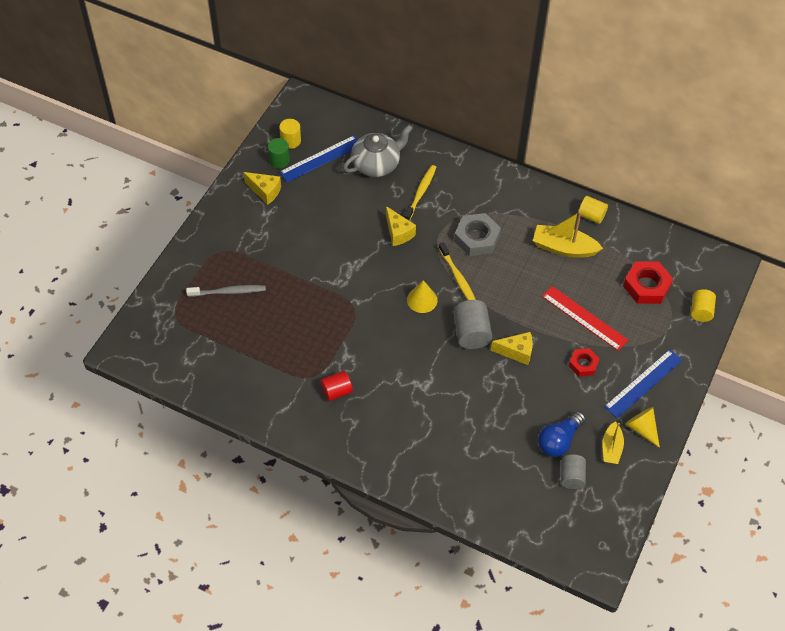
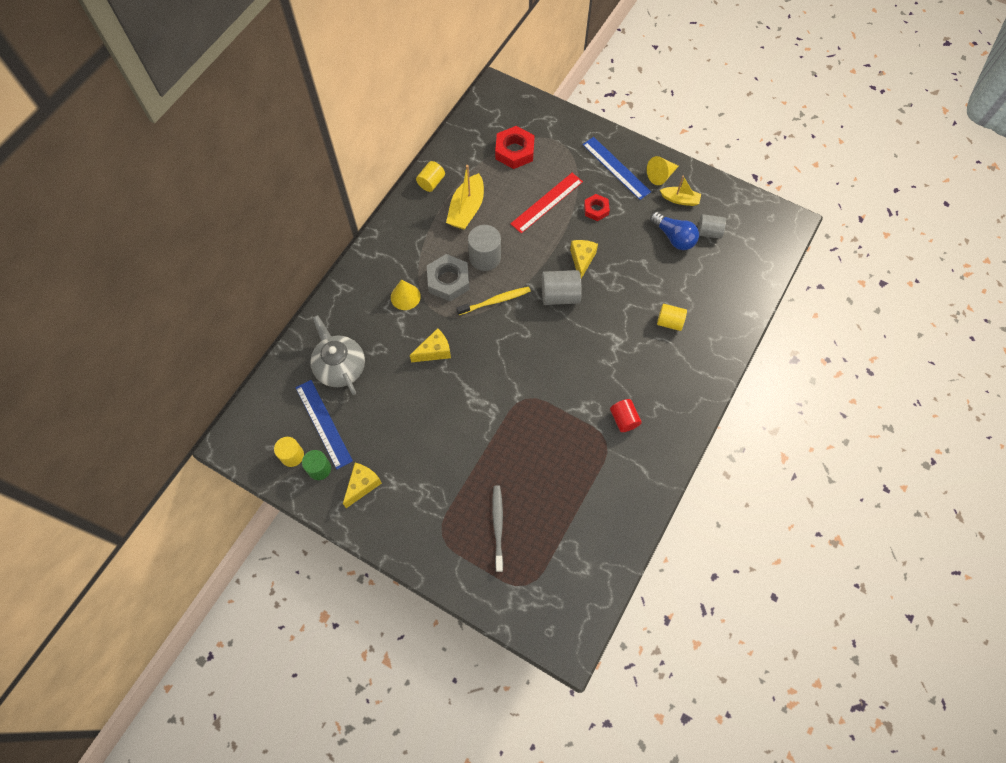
camera: 85 degrees left, 10 degrees up
yellow toothbrush [404,165,436,221] -> none
yellow cone [407,280,438,313] -> yellow cone moved to [391,279,421,310]
yellow cylinder [691,289,716,322] -> yellow cylinder moved to [657,304,687,331]
none -> grey cylinder [468,225,501,271]

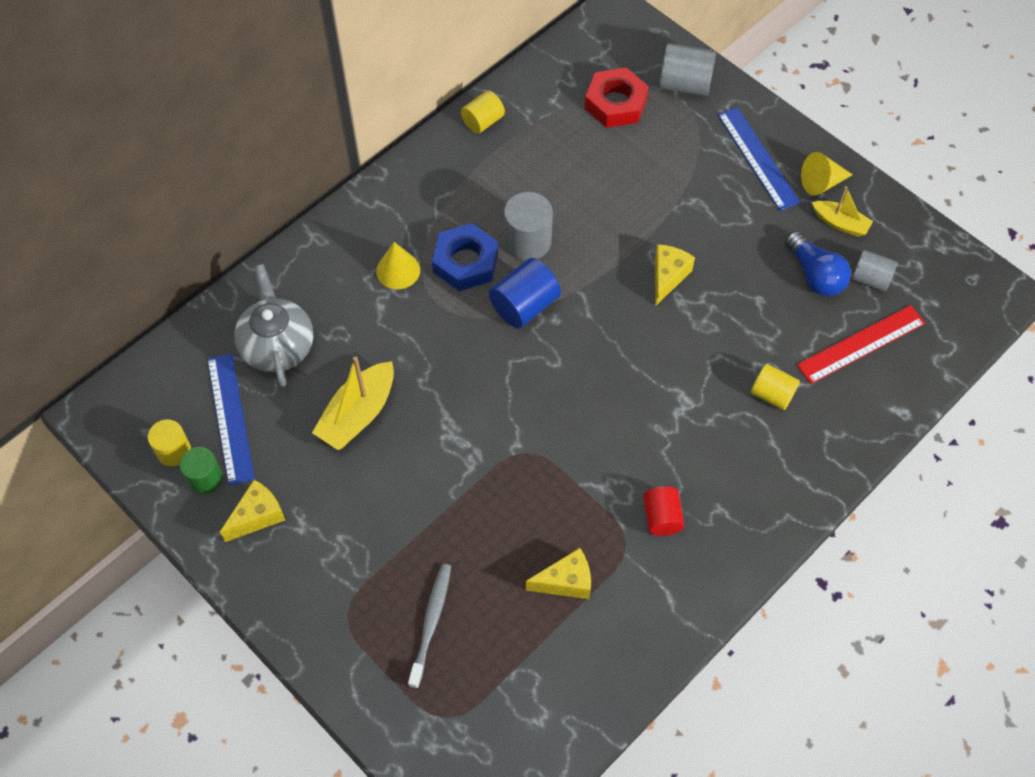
camera: 15 degrees right, 5 degrees down
yellow cheese [410,328,451,362] -> yellow cheese moved to [526,548,591,599]
grey nut [427,254,470,301] -> blue nut [432,223,498,291]
yellow boat [446,165,484,230] -> yellow boat moved to [312,356,394,450]
yellow toothbrush [456,287,531,315] -> blue cylinder [489,258,561,328]
red ruler [510,173,583,233] -> red ruler moved to [797,305,926,384]
grey cylinder [542,270,582,305] -> grey cylinder moved to [659,43,716,96]
red nut [584,194,610,221] -> none

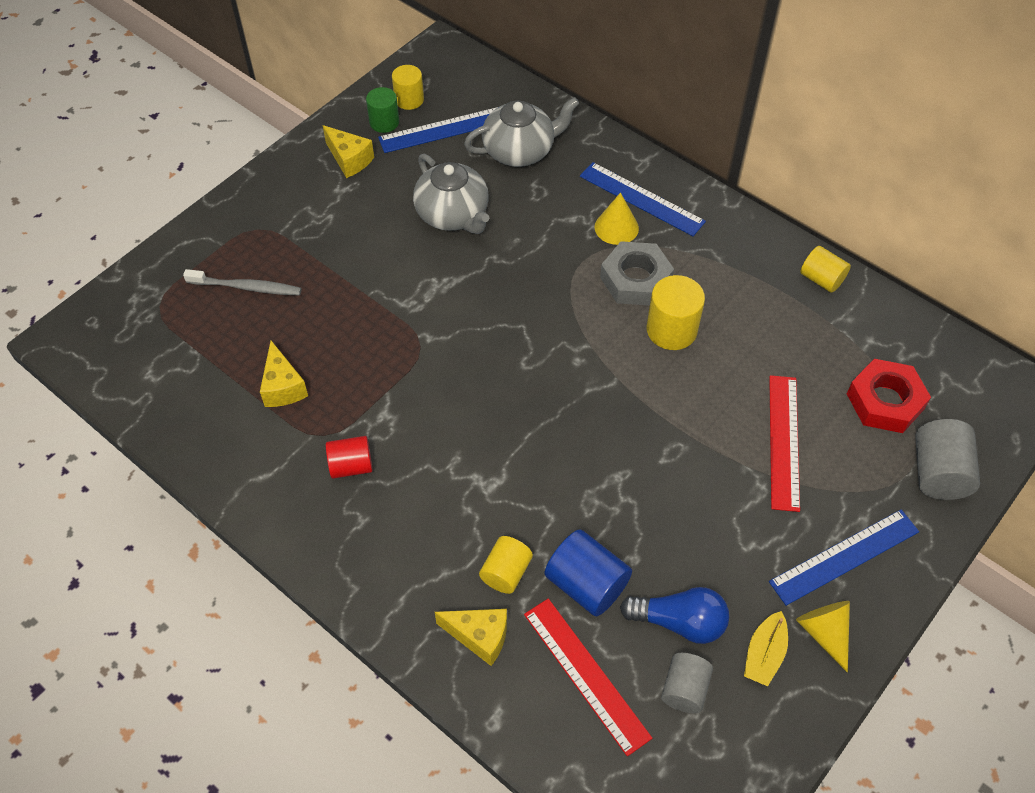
camera: 85 degrees right, 5 degrees down
yellow boat [312,356,394,450] -> grey teapot [413,154,489,234]
blue nut [432,223,498,291] -> grey nut [600,241,674,306]
blue cylinder [489,258,561,328] -> blue cylinder moved to [545,529,632,616]
grey cylinder [504,192,553,261] -> yellow cylinder [647,275,705,350]
yellow cheese [655,244,695,306] -> yellow cheese moved to [435,609,507,666]
blue light bulb [785,231,851,296] -> blue light bulb turned 135 degrees counterclockwise [620,587,729,644]
none -> blue ruler [580,162,706,236]
none -> red ruler [769,375,800,512]

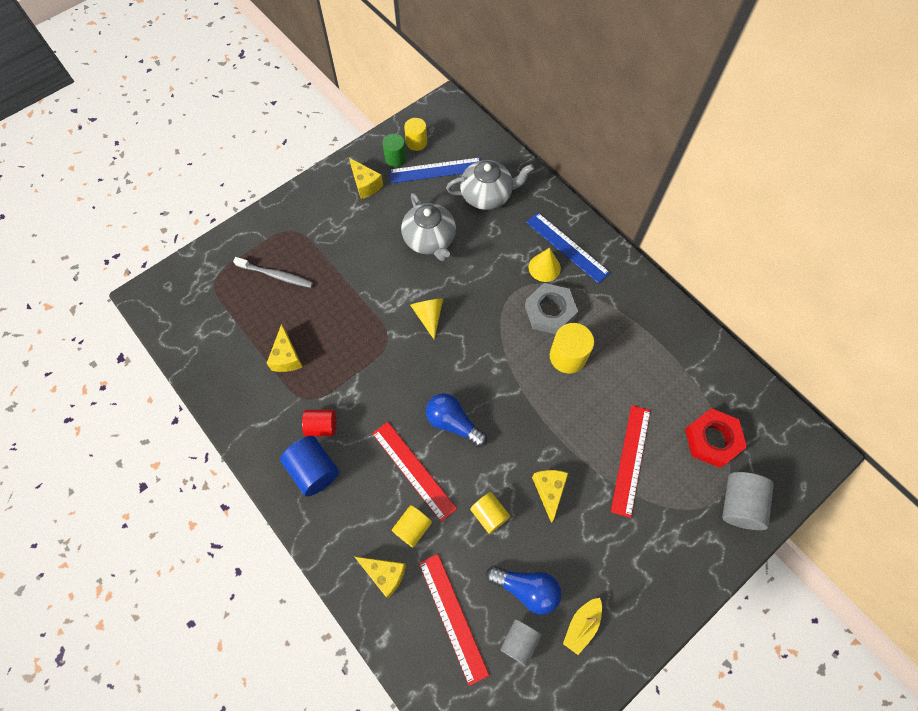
camera: 10 degrees right, 10 degrees up
blue cylinder [545,529,632,616] -> blue cylinder moved to [280,436,339,497]
blue ruler [769,509,919,606] -> none
yellow cone [796,601,850,673] -> yellow cone moved to [410,298,443,340]
yellow cylinder [800,246,851,293] -> yellow cylinder moved to [470,492,510,534]
none -> red ruler [372,422,457,522]
none -> blue light bulb [426,393,487,447]
none -> yellow cheese [532,470,568,522]

